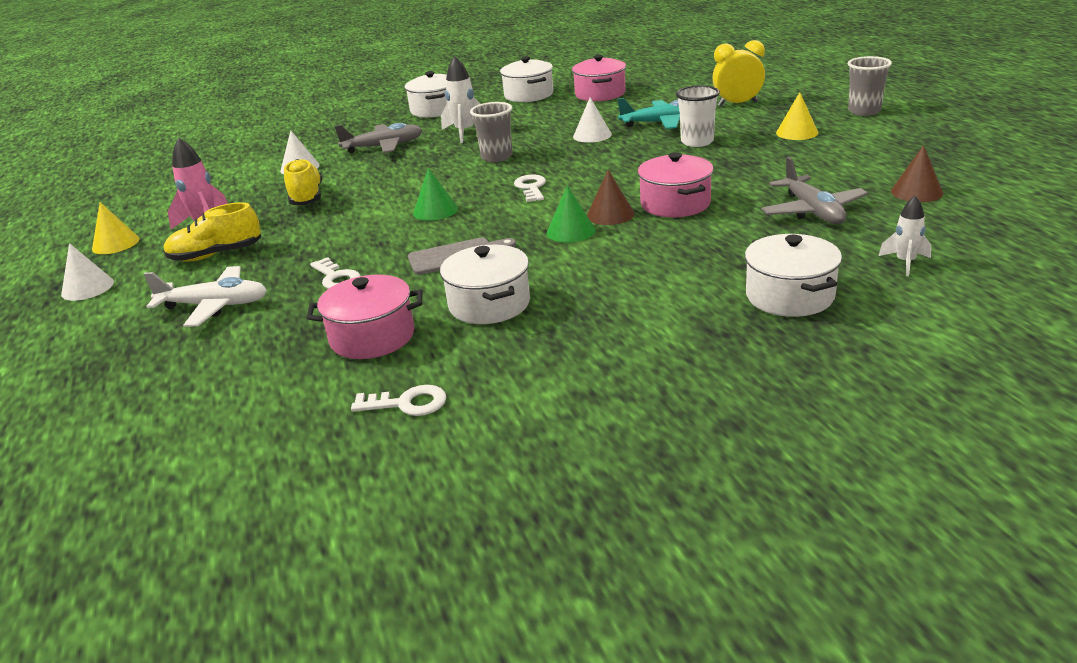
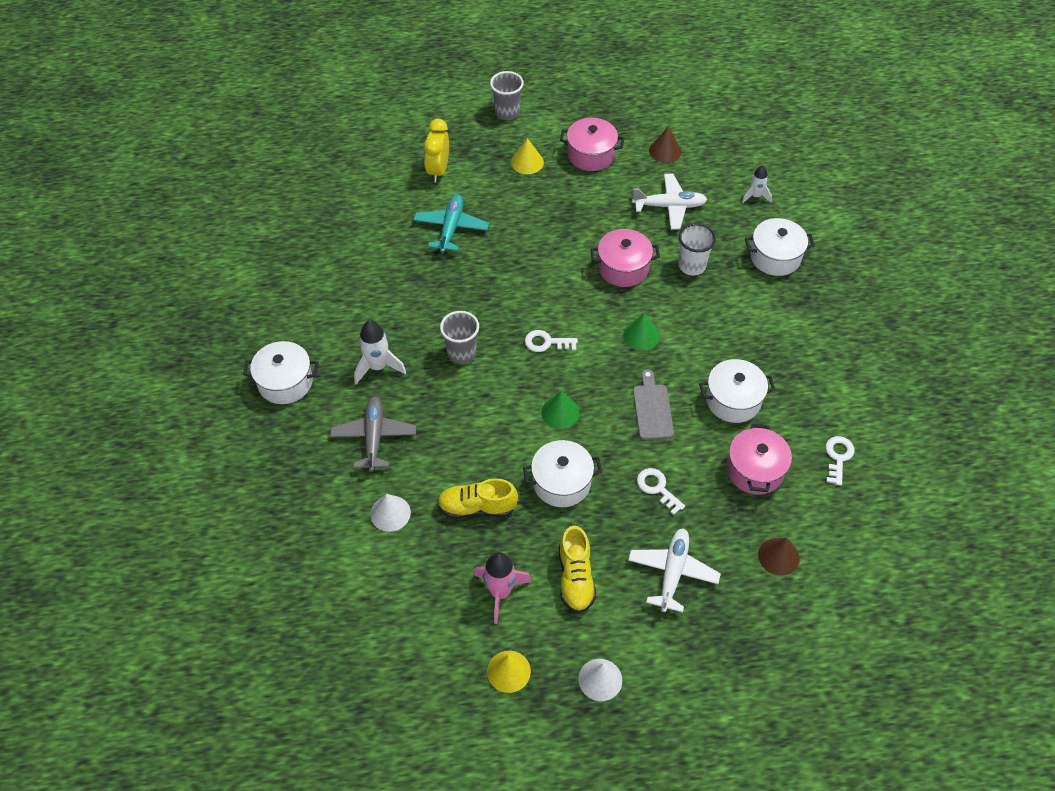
camera: 80 degrees left, 25 degrees up
white key [310,257,360,289] -> white key turned 105 degrees counterclockwise [637,468,685,515]
white pot [500,57,553,102] -> white pot moved to [523,440,602,507]
pink pot [572,55,626,101] -> pink pot moved to [560,118,625,171]
white cone [573,98,612,143] -> none
brown cone [587,170,634,225] -> brown cone moved to [758,538,800,576]
white cup [676,85,720,147] -> white cup moved to [678,224,716,276]
grey plane [761,157,868,224] -> white plane [632,174,708,230]

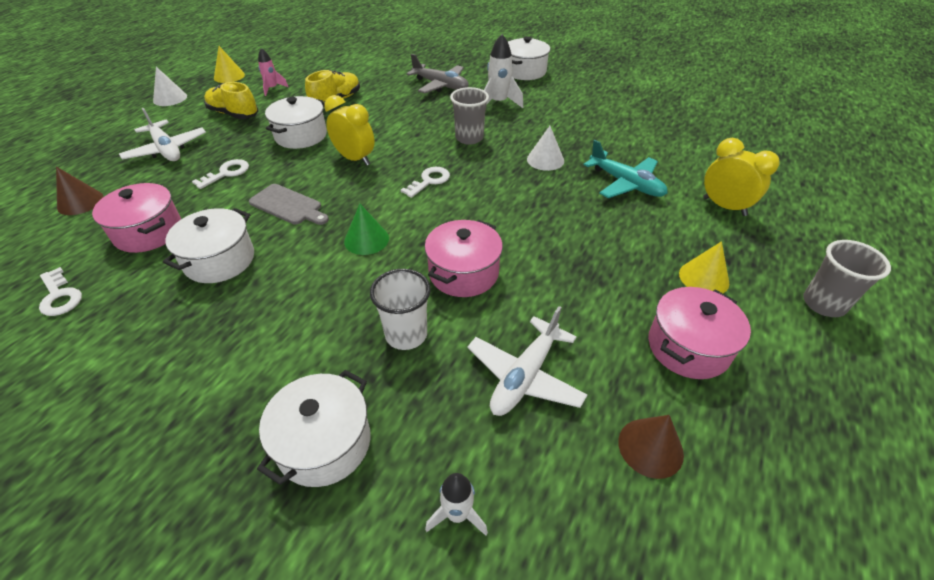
camera: 125 degrees right, 10 degrees down
white cone [370,494,411,532] -> white cone moved to [527,126,564,171]
pink rocket [474,552,532,624] -> pink rocket [258,48,288,96], size x0.63
green cone [541,391,579,429] -> yellow clock [324,95,375,166]
white key [637,468,685,515] -> white key turned 45 degrees counterclockwise [192,159,249,189]

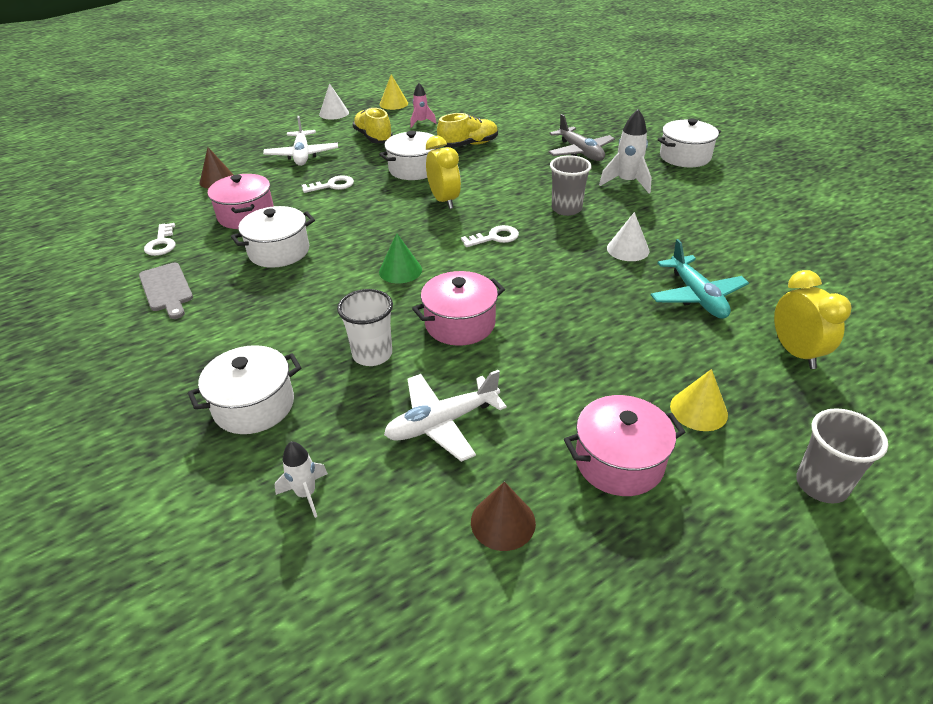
camera: 30 degrees right, 5 degrees down
grey cutting board [249,184,329,225] -> grey cutting board moved to [139,263,193,319]

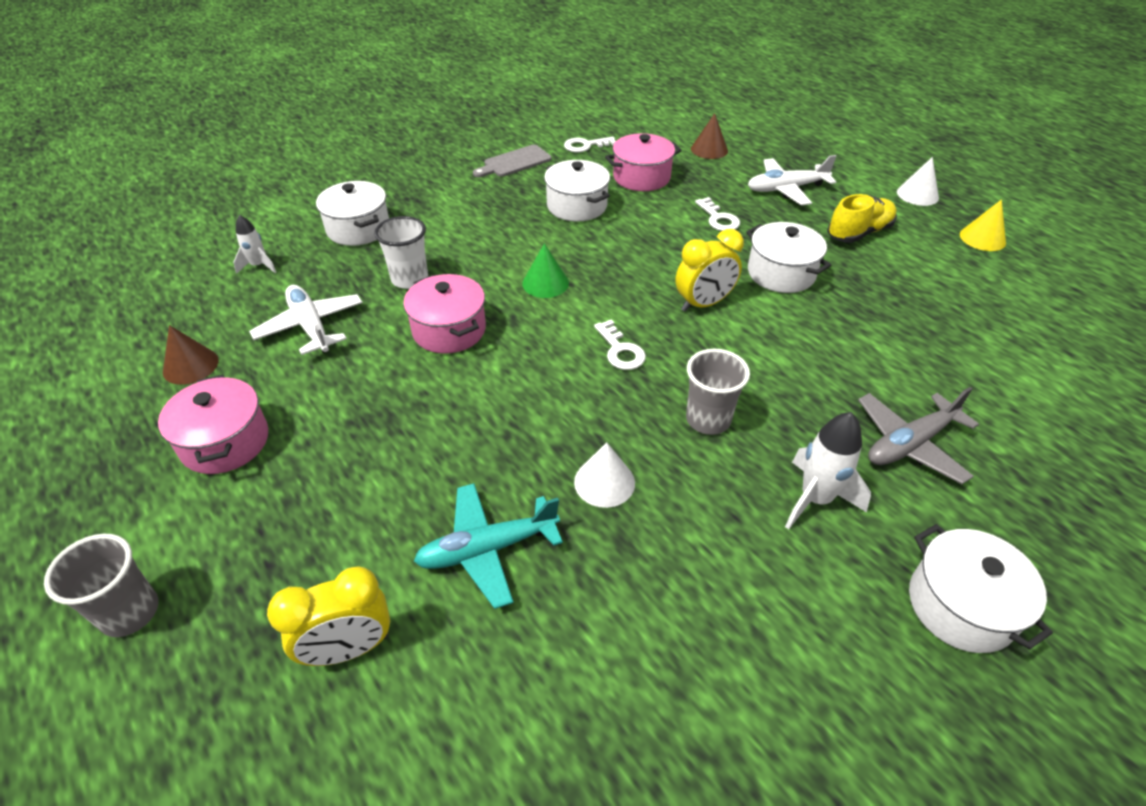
camera: 85 degrees right, 5 degrees up
pink rocket [410,83,436,128] -> none
yellow shoe [437,113,498,148] -> none
yellow cone [670,369,728,431] -> none

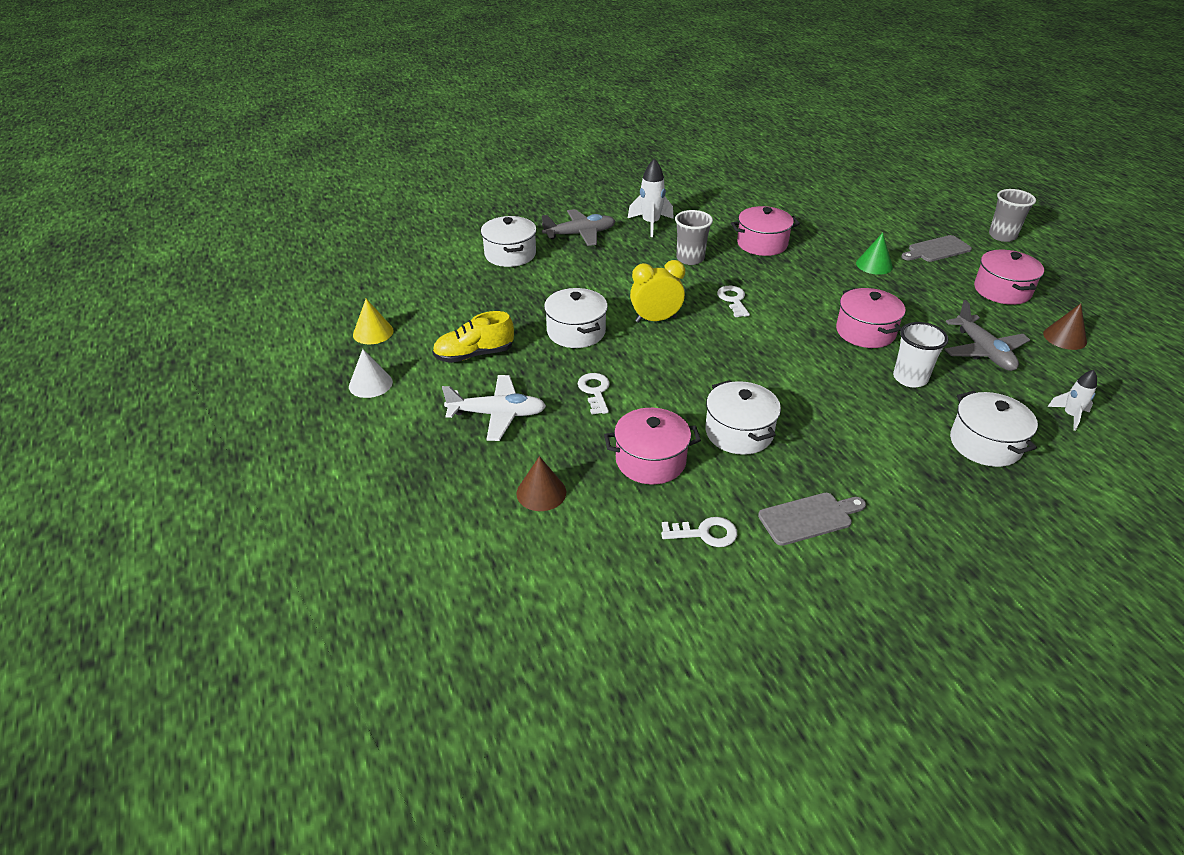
camera: 165 degrees left, 5 degrees down
white plane [249,285,363,355] -> grey plane [945,300,1030,371]
yellow clock [267,566,390,666] -> none
turquoise plane [414,483,563,609] -> none
green cone [522,243,569,298] -> green cone moved to [856,233,893,275]
white cone [574,442,635,508] -> pink pot [731,206,800,256]
white pot [909,524,1053,653] -> white pot moved to [481,216,537,267]
none -> grey cutting board [901,235,972,262]

